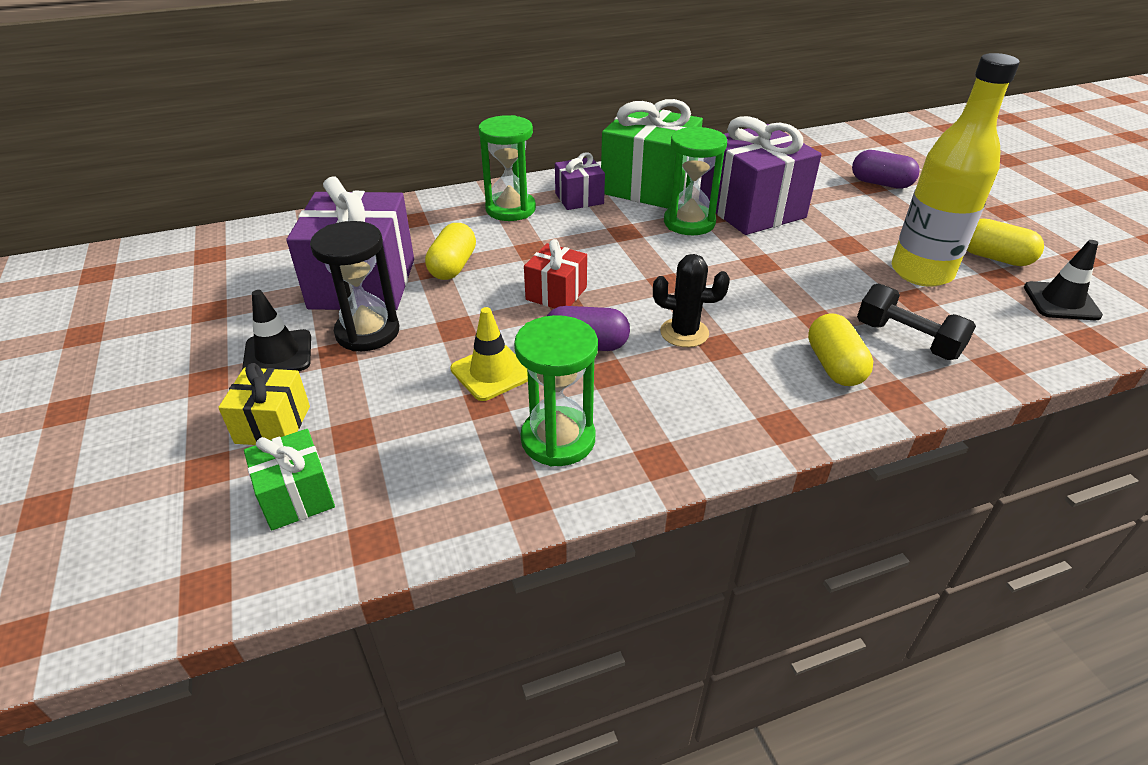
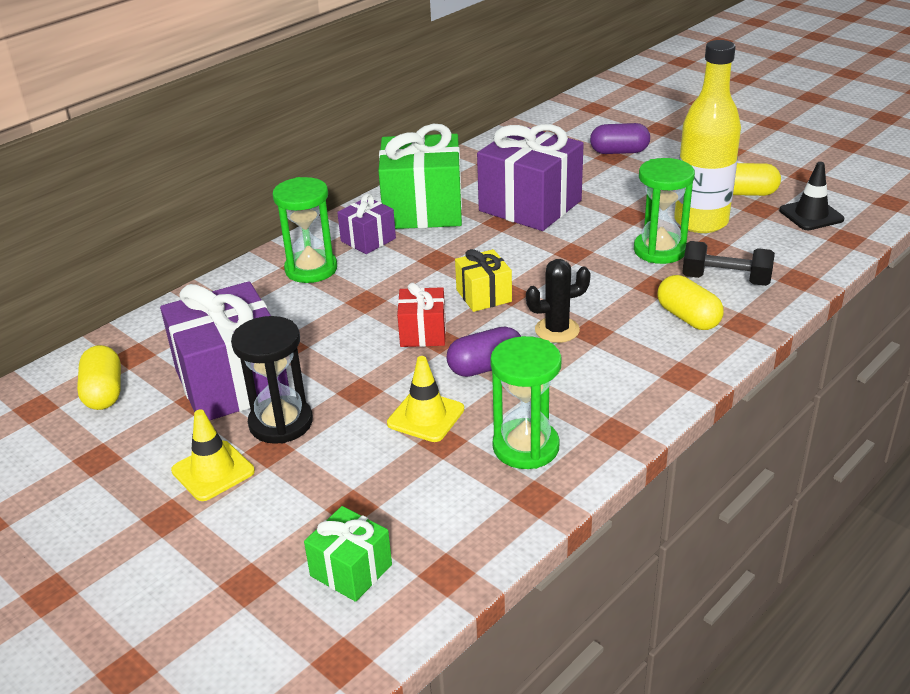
camera: 25 degrees left, 5 degrees down
yellow gift [218,363,310,445] -> yellow gift moved to [455,249,512,312]
black traffic cone [242,290,311,371] -> yellow traffic cone [171,409,255,501]
yellow capsule [425,223,476,280] -> yellow capsule moved to [77,345,121,410]
green hourglass [664,126,727,235] -> green hourglass moved to [634,158,695,264]

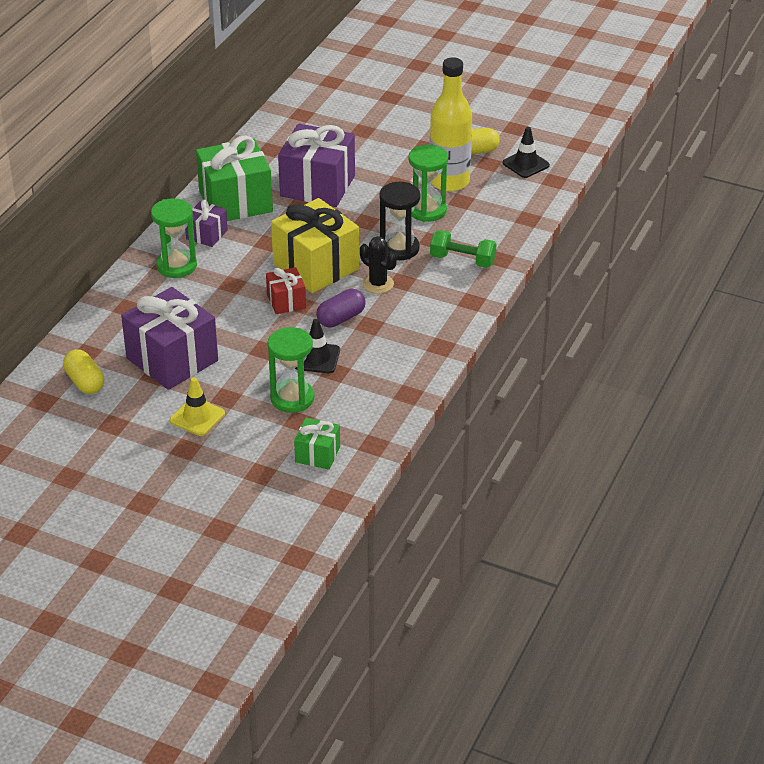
camera: 20 degrees left, 5 degrees up
black hourglass [231,316,313,444] -> black hourglass moved to [379,182,420,260]
yellow traffic cone [387,356,464,442] -> black traffic cone [295,319,340,373]
yellow gift [455,249,512,312] -> yellow gift [271,198,359,293], size x1.97
green hourglass [490,336,562,469] -> green hourglass moved to [267,327,314,413]
black cactus [526,259,591,343] -> black cactus turned 75 degrees clockwise [360,236,397,294]
purple capsule [590,123,650,154] -> none
yellow capsule [657,275,724,330] -> green dumbbell [430,230,496,268]
black dumbbell [682,241,775,286] -> none

